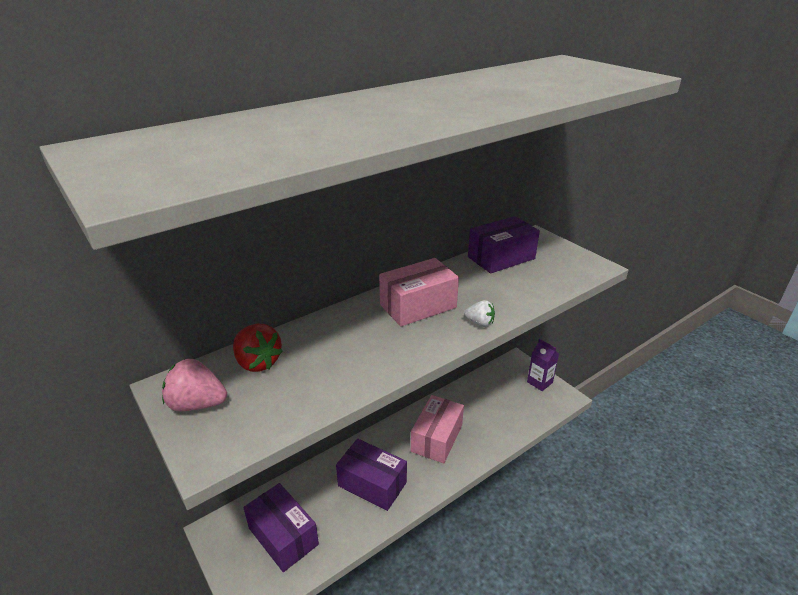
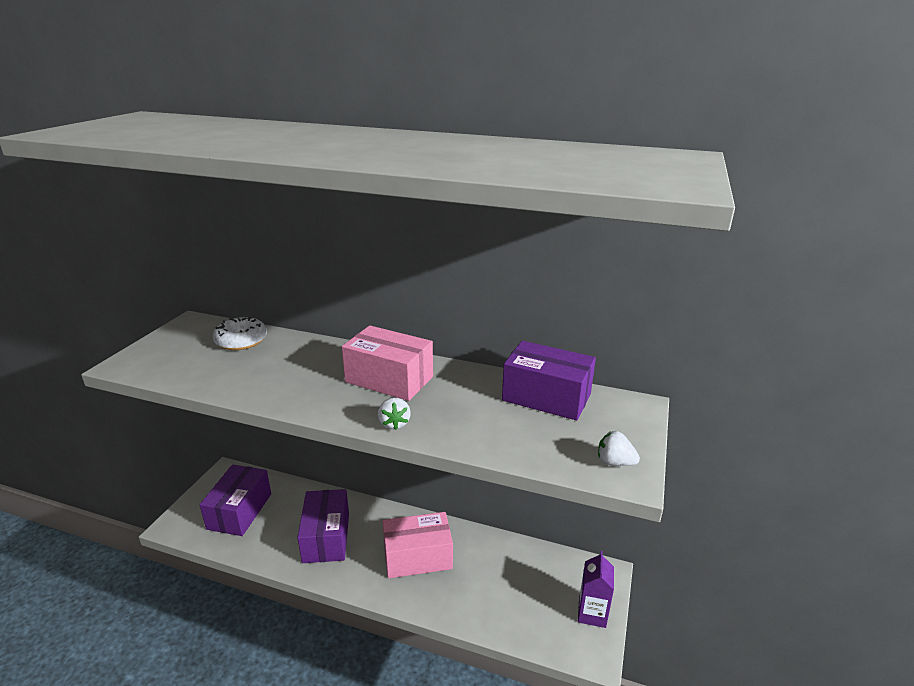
camera: 55 degrees right, 5 degrees down
pink strawberry [162,359,227,411] -> none
red strawberry [233,324,283,372] -> white donut [213,317,267,350]
none -> white strawberry [598,431,640,466]

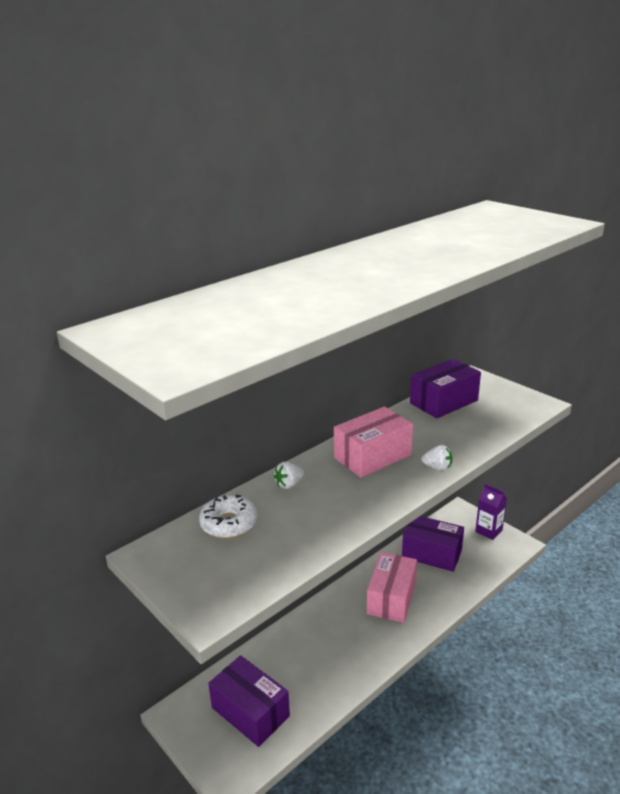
camera: 60 degrees left, 0 degrees up
purple box [297,489,349,563] -> purple box moved to [402,516,464,572]
white strawberry [598,431,640,466] -> white strawberry moved to [274,462,304,489]

